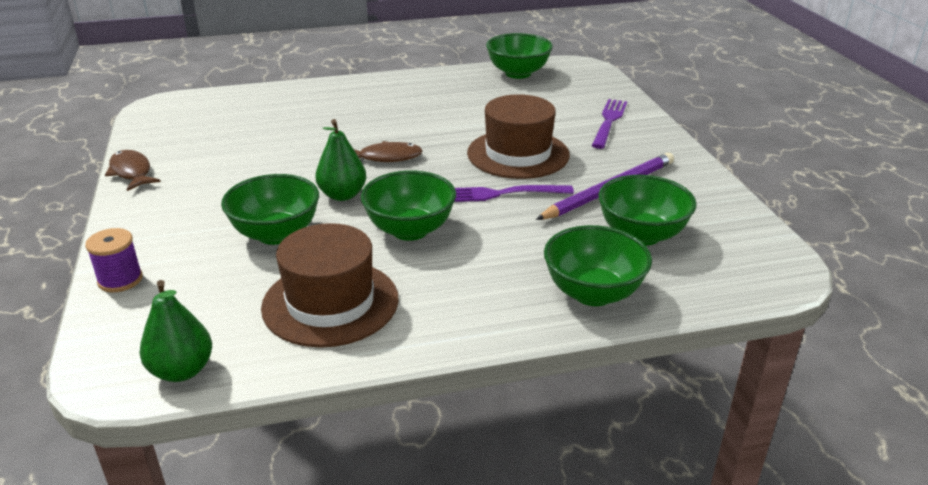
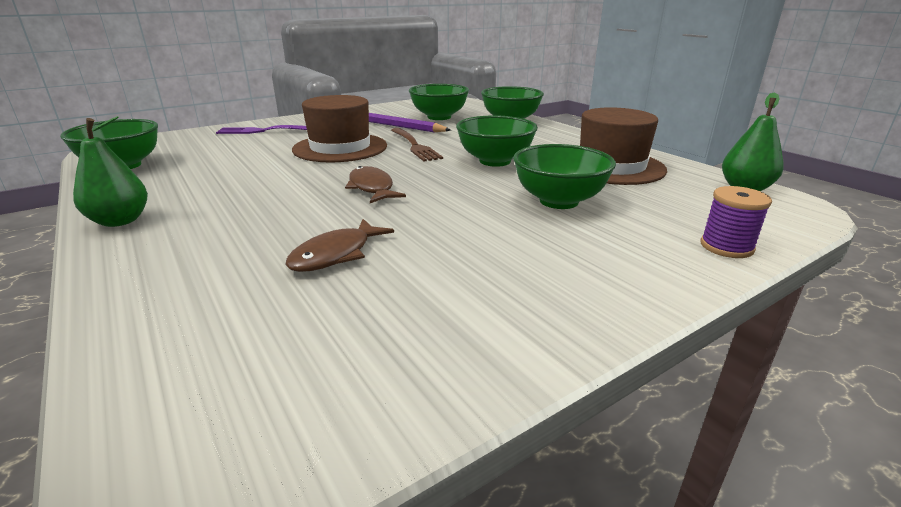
camera: 110 degrees left, 5 degrees down
brown fish [105,150,161,191] -> brown fish moved to [285,219,394,272]
green pear [315,119,366,201] -> green pear moved to [73,116,148,227]
purple fork [454,185,574,202] -> brown fork [391,128,443,162]

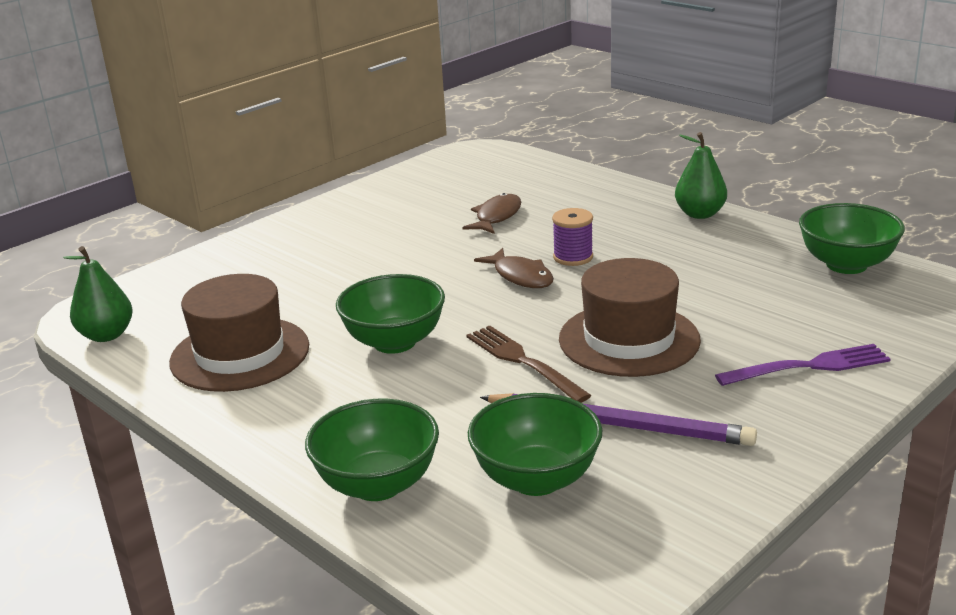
camera: 170 degrees right, 0 degrees up
green bowl [513,144,616,209] -> none
purple spool [701,186,772,258] -> purple spool moved to [552,208,593,266]

